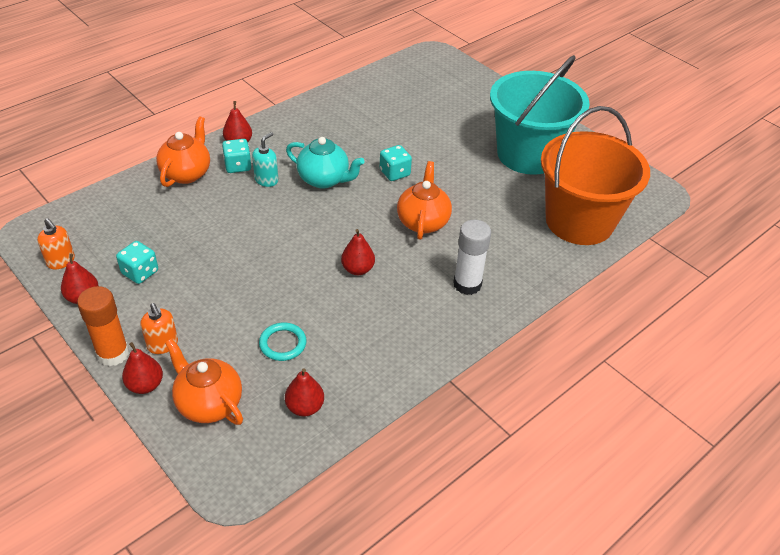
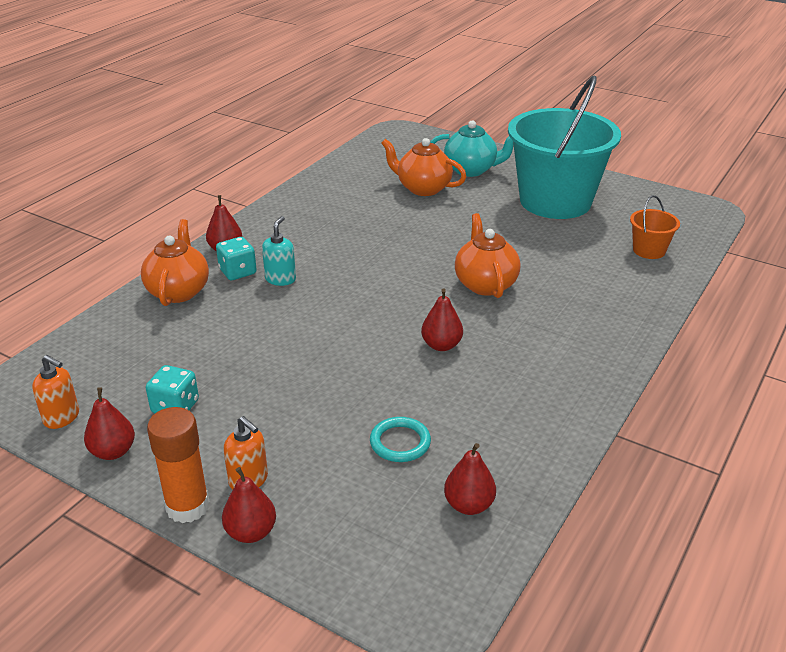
camera: 15 degrees left, 10 degrees down
orange teapot [165,338,243,425] -> orange teapot moved to [381,138,467,196]
turquoise teapot [286,137,365,189] -> turquoise teapot moved to [430,120,514,177]
turquoise dice [380,145,412,181] -> none
white glue stick [453,220,491,295] -> none
orange bucket [541,106,650,245] -> orange bucket [630,195,680,259], size x0.41

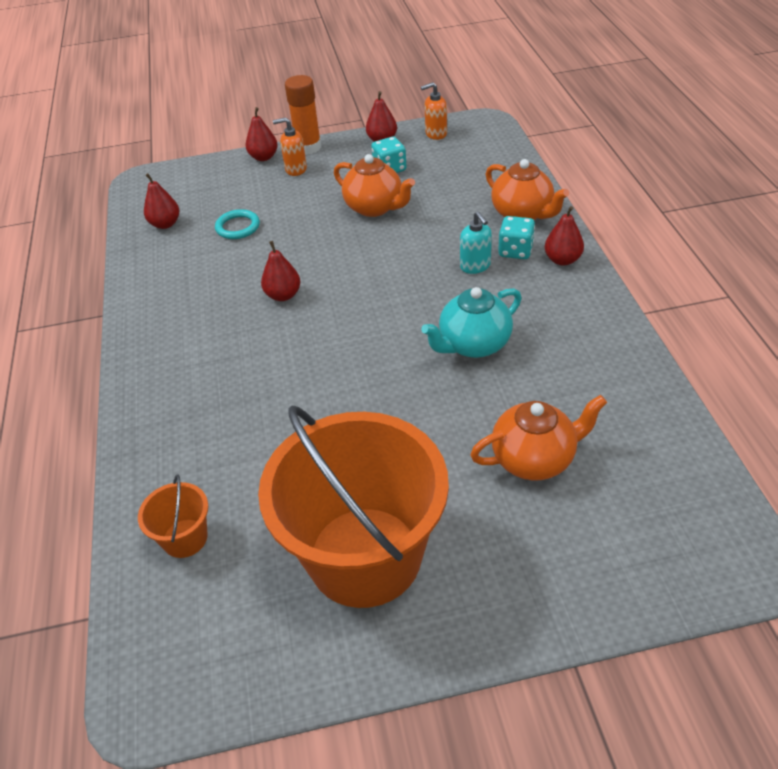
camera: 140 degrees right, 10 degrees up
turquoise teapot [430,120,514,177] -> turquoise teapot moved to [421,287,522,358]
orange teapot [455,213,521,298] -> orange teapot moved to [334,154,415,217]
turquoise bucket [508,76,621,219] -> orange bucket [258,406,449,608]

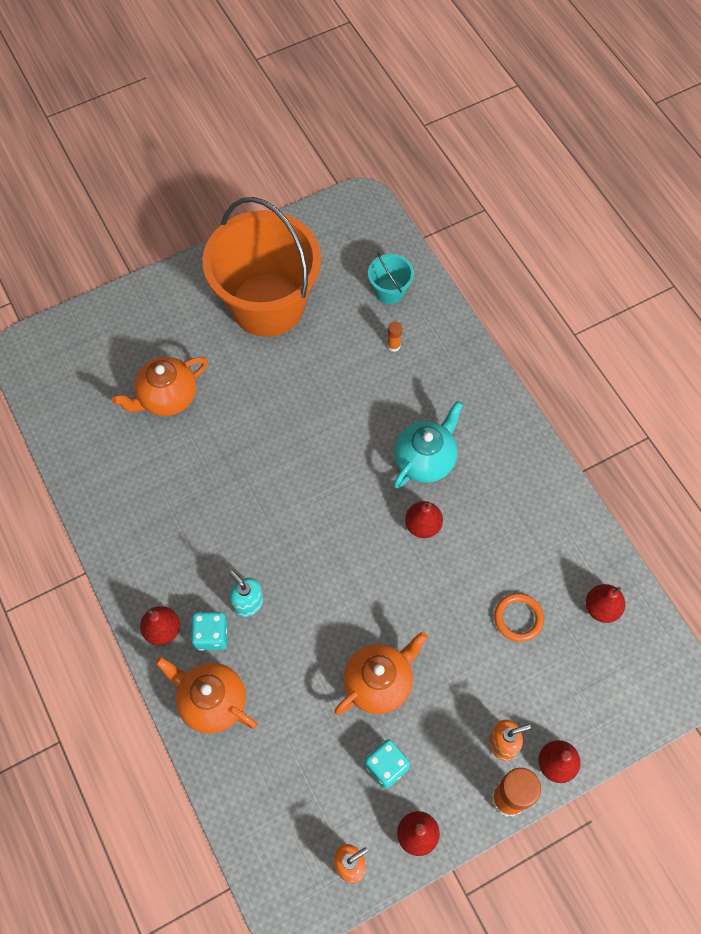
camera: 160 degrees right, 20 degrees up
orange bucket [138,474,208,558] -> turquoise bucket [368,253,414,304]
turquoise ring [215,209,260,239] -> orange ring [494,593,544,642]
orange teapot [334,154,415,217] -> orange teapot turned 120 degrees clockwise [334,632,427,715]
turquoise teapot [421,287,522,358] -> turquoise teapot moved to [394,401,463,489]
none -> orange glue stick [387,322,402,352]

